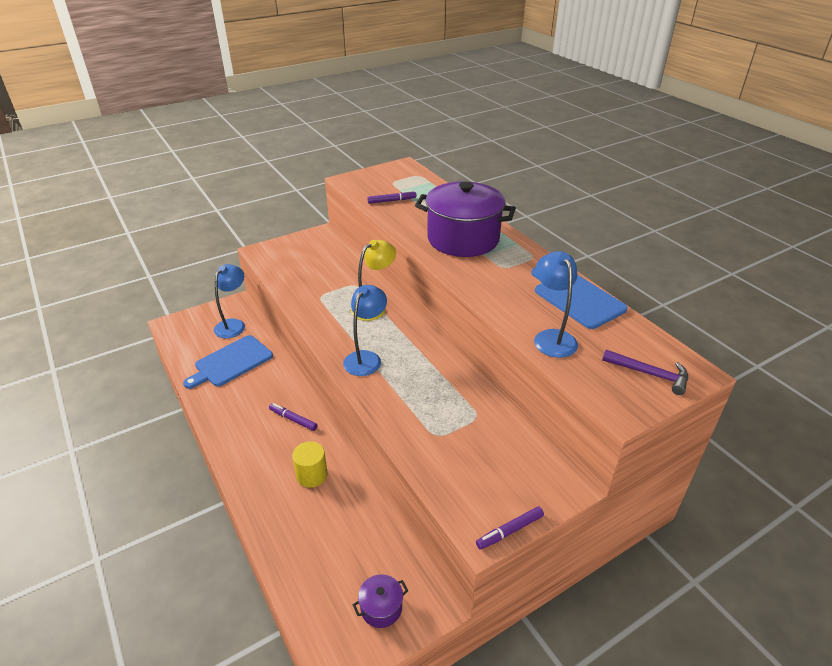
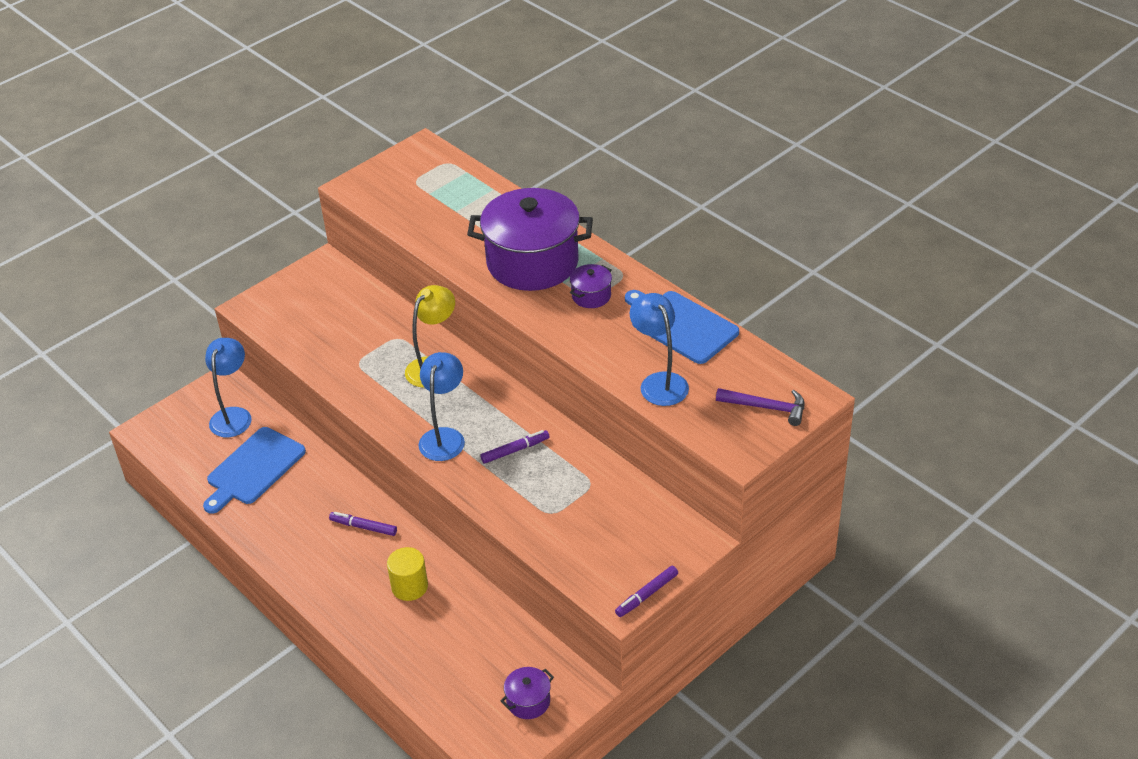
camera: 10 degrees left, 5 degrees up
purple marker [367,190,417,204] -> purple marker moved to [480,430,550,464]
none -> purple pot [570,264,612,308]

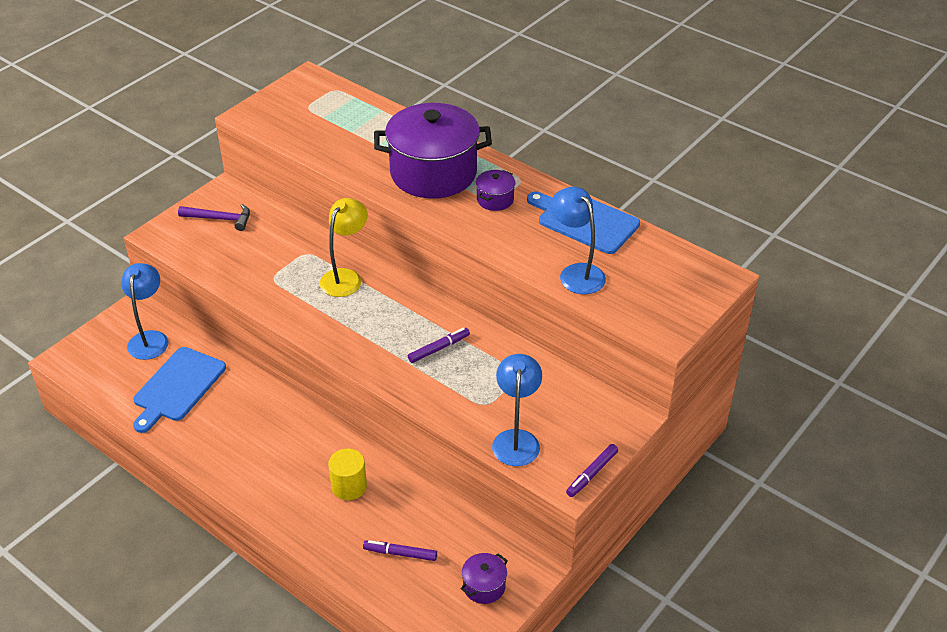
camera: 10 degrees left, 0 degrees up
purple marker [329,512,397,536] -> purple marker moved to [363,540,437,561]
blue lamp [419,352,465,461] -> blue lamp moved to [492,354,542,466]
purple hammer [716,388,804,426] -> purple hammer moved to [178,204,250,231]

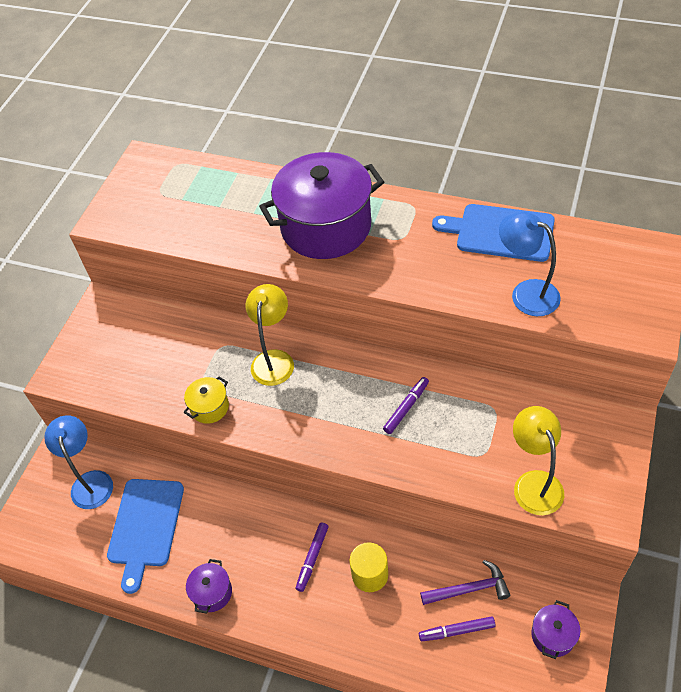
camera: 15 degrees left, 10 degrees up
purple hammer [178,204,250,231] -> purple hammer moved to [420,560,510,605]
purple pot [476,170,516,211] -> purple pot moved to [186,559,232,614]
blue lamp [492,354,542,466] -> yellow lamp [513,406,564,515]
purple marker [566,444,618,497] -> purple marker moved to [296,523,328,592]
none -> yellow pot [184,376,229,424]

